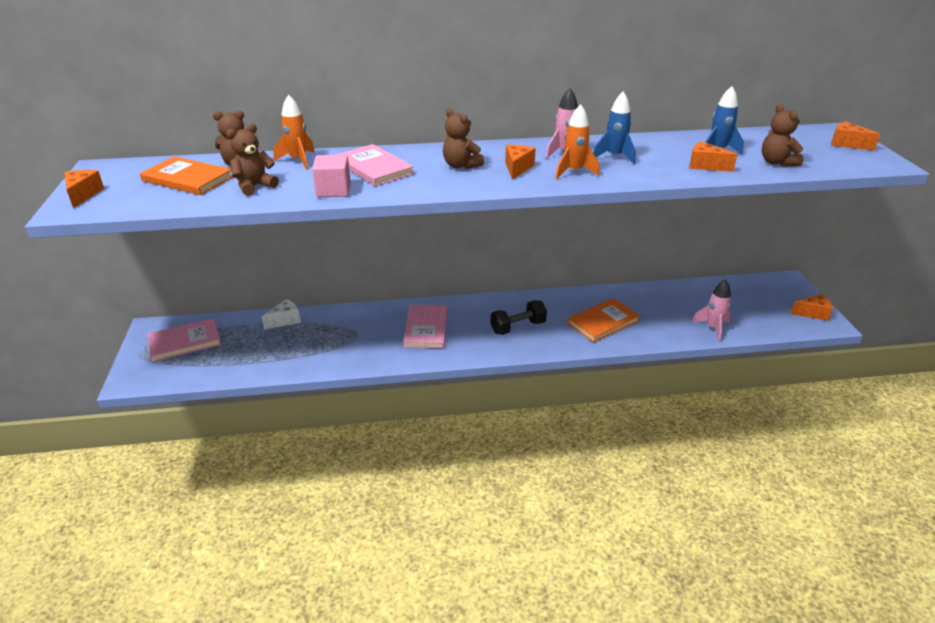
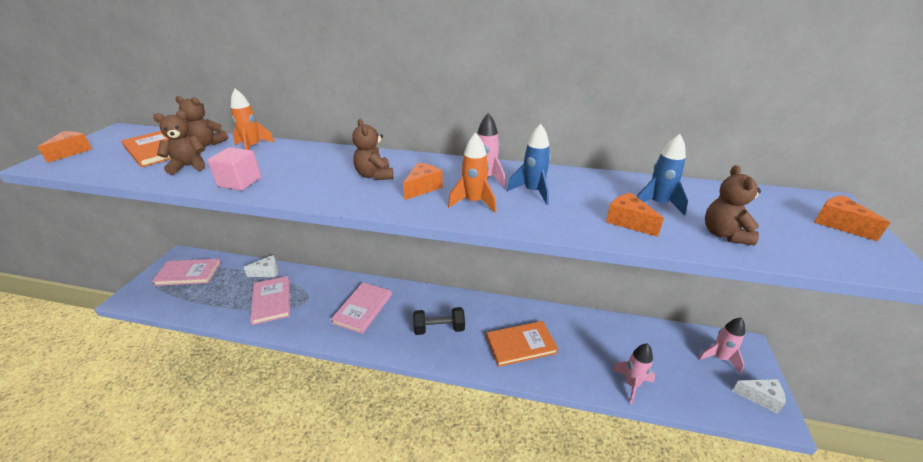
camera: 20 degrees right, 0 degrees up
pink book [336,144,414,186] -> pink book moved to [250,276,290,325]
orange cheese [791,294,833,321] -> white cheese [732,379,786,414]
none -> pink rocket [698,317,745,374]

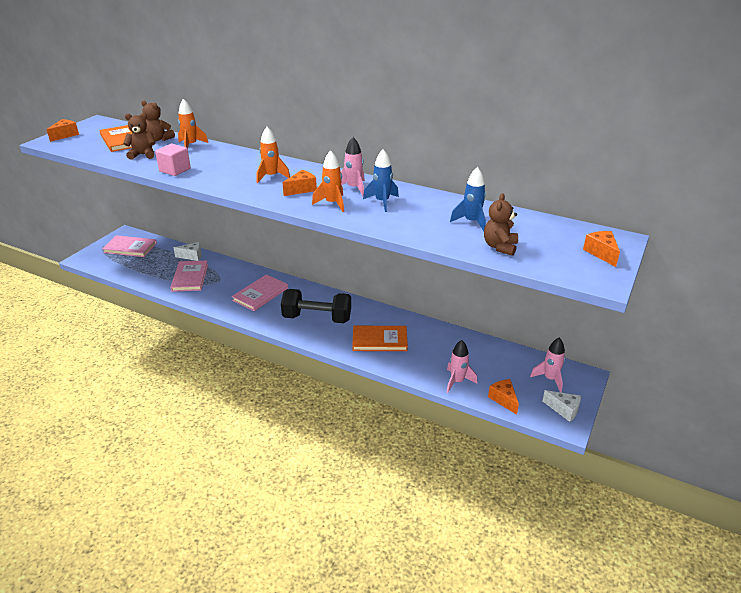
camera: 15 degrees right, 0 degrees up
brown teddy bear [352,119,393,180] -> orange rocket [256,127,290,183]
black dumbbell [413,307,465,335] -> black dumbbell [281,289,351,323], size x1.51
orange cheese [606,193,664,237] -> orange cheese moved to [488,379,519,415]

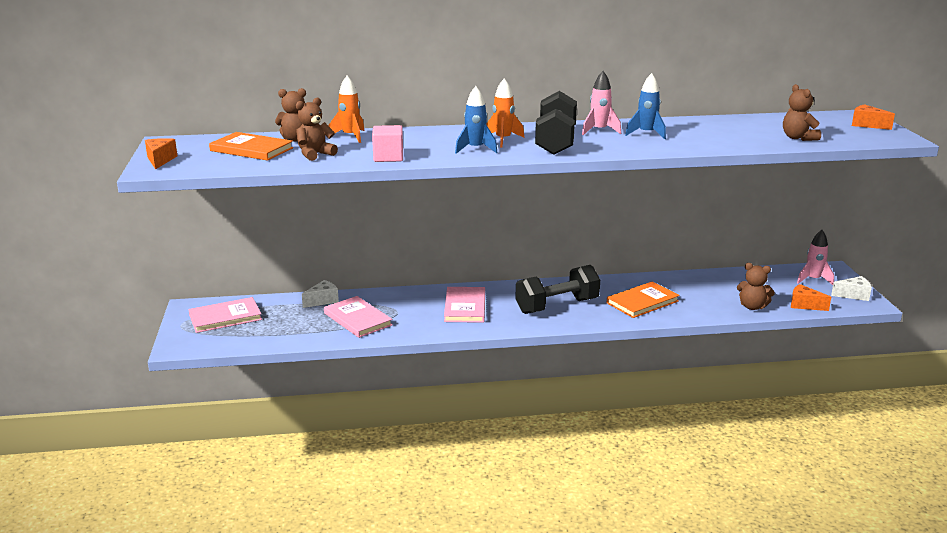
camera: 35 degrees left, 10 degrees down
orange cheese [283,170,317,196] -> black dumbbell [535,91,577,155]
orange rocket [312,150,344,212] -> none
pink rocket [446,340,477,393] -> brown teddy bear [737,263,775,310]
blue rocket [450,167,486,231] -> blue rocket moved to [455,86,498,154]

